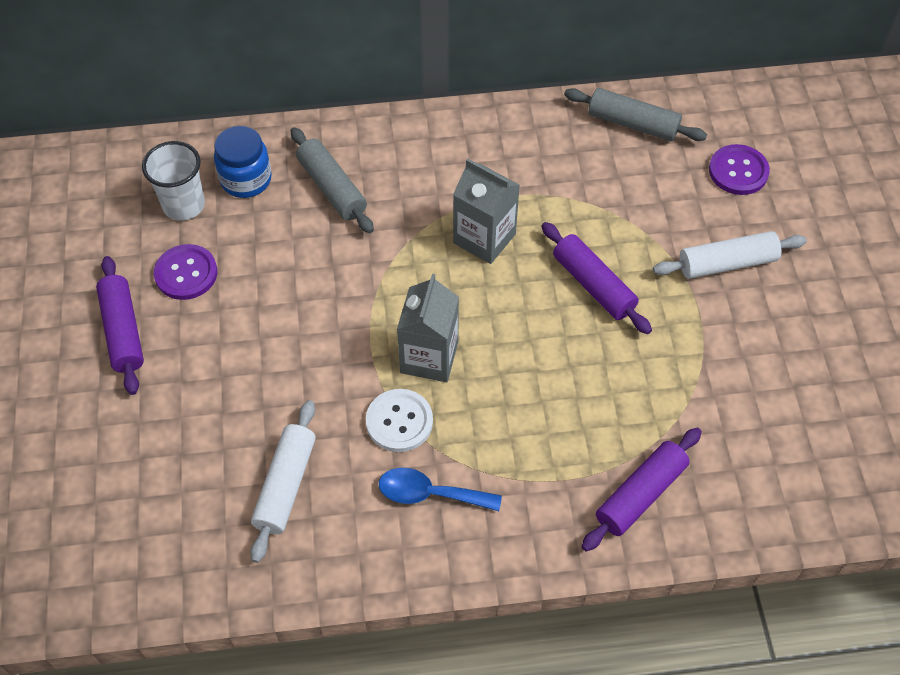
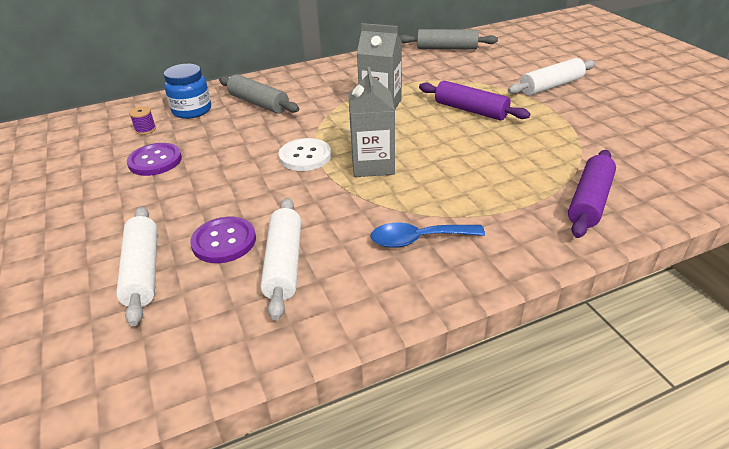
camera: 15 degrees left, 20 degrees down
purple rolling pin [96,256,144,395] -> none
white cup [142,141,205,221] -> purple spool [129,106,156,135]
white button [366,389,433,452] -> white button moved to [279,138,331,171]
purple button [709,144,770,195] -> purple button moved to [190,217,256,263]
none -> white rolling pin [116,206,157,326]

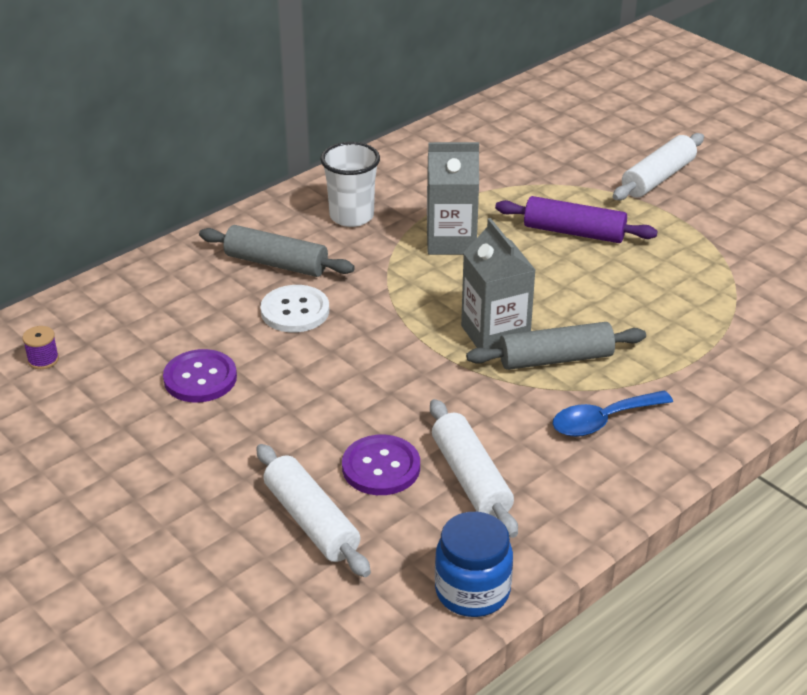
camera: 20 degrees left, 0 degrees up
purple spool [129,106,156,135] -> purple spool moved to [22,326,59,369]
blue jar [164,64,211,119] -> blue jar moved to [435,512,513,617]
white button [279,138,331,171] -> white button moved to [260,285,329,333]
grey rolling pin [399,29,498,50] -> grey rolling pin moved to [466,322,646,370]
purple rolling pin [568,150,616,238] -> none
none -> white cup [320,142,380,227]

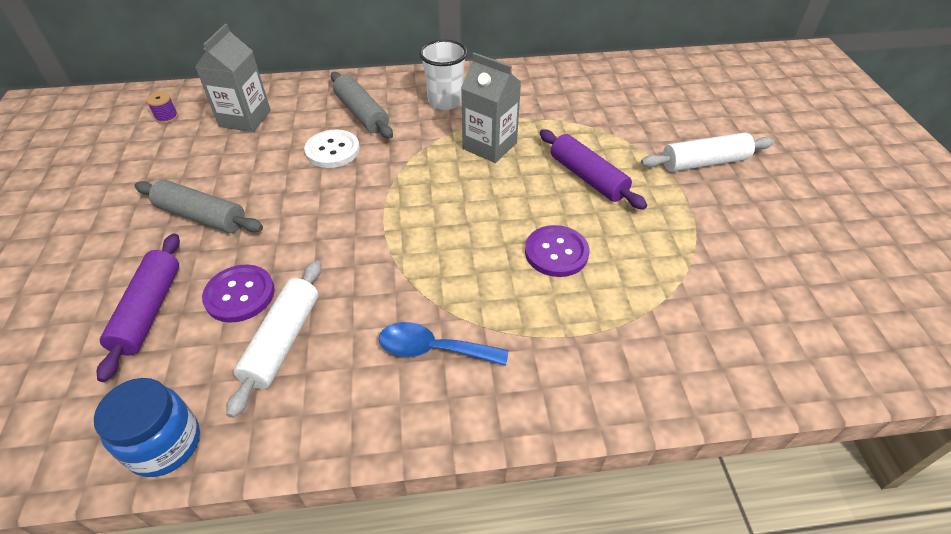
camera: 35 degrees right, 10 degrees up
purple button [163,349,237,403] -> purple button moved to [525,225,589,277]
white rolling pin [256,444,371,577] -> purple rolling pin [97,233,180,382]
grey carton [461,218,535,349] -> grey carton moved to [195,24,271,132]
grey rolling pin [466,322,646,370] -> grey rolling pin moved to [134,180,263,233]

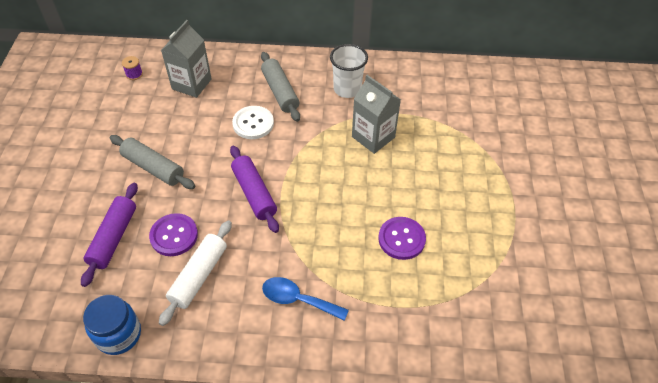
camera: 10 degrees right, 5 degrees up
purple rolling pin [539,129,647,210] -> purple rolling pin moved to [230,146,279,233]
white rolling pin [641,132,774,172] -> none

